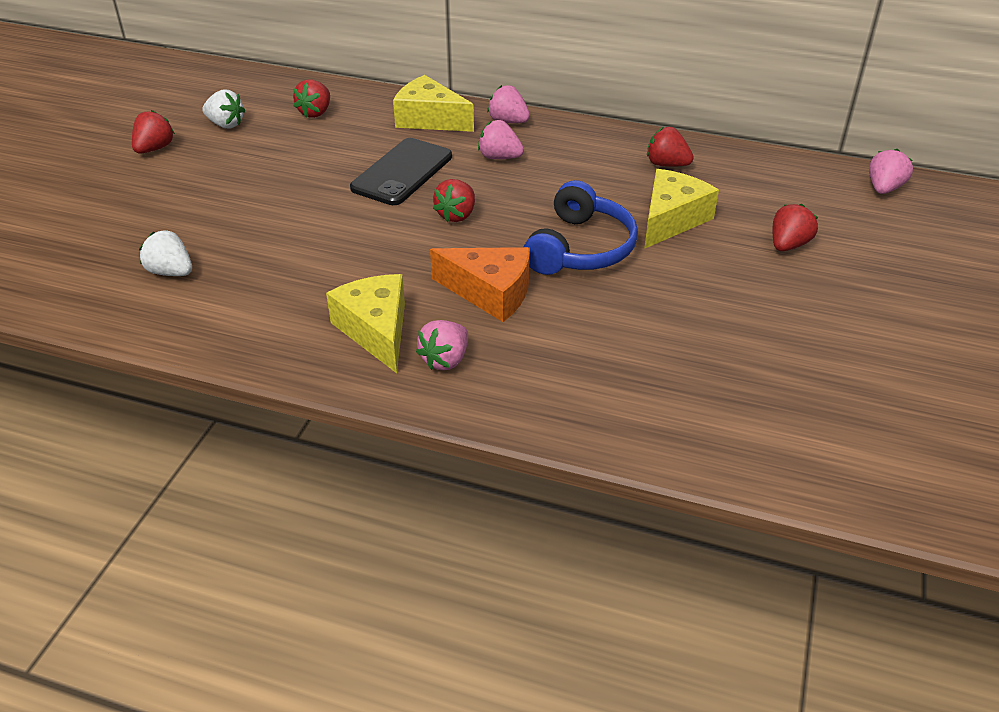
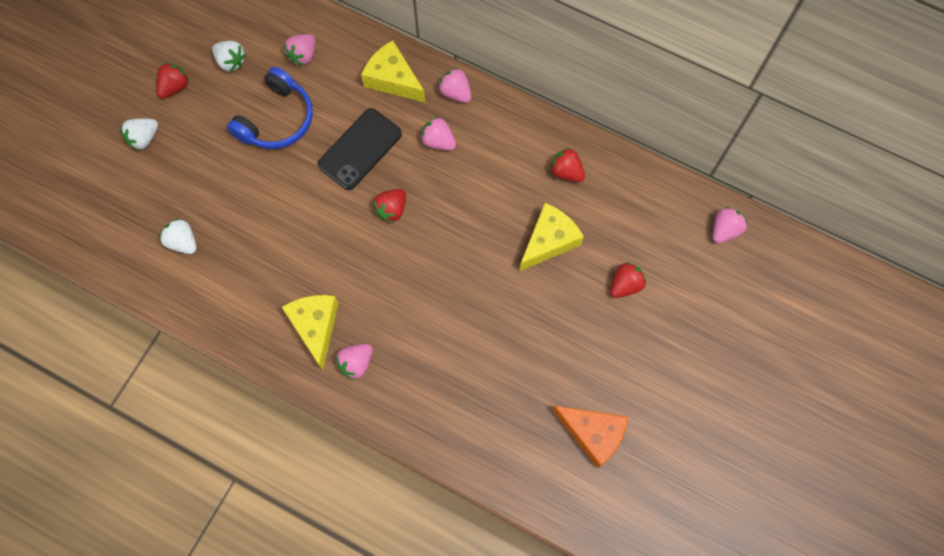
camera: 10 degrees right, 30 degrees up
red strawberry [293,79,330,118] -> pink strawberry [284,34,316,66]
orange cheese [430,247,530,322] -> orange cheese moved to [552,406,628,468]
blue headphones [524,180,638,275] -> blue headphones moved to [227,67,313,149]
none -> white strawberry [121,118,158,150]

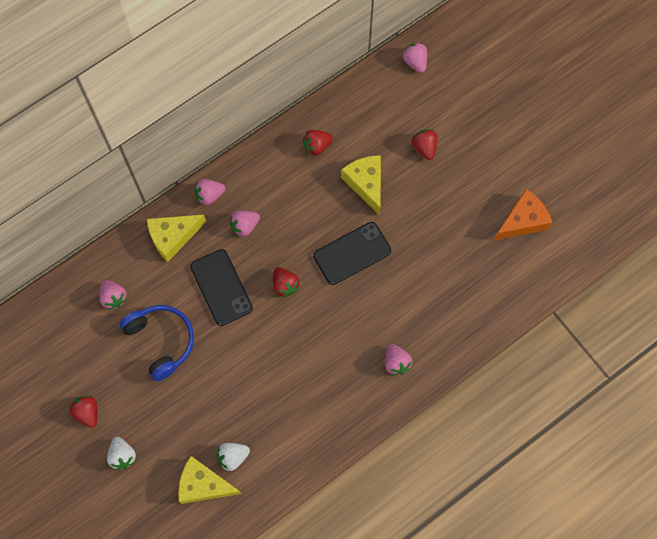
camera: 65 degrees left, 0 degrees up
white strawberry [212,41,246,72] -> none
yellow cheese [282,295,339,370] -> yellow cheese moved to [178,456,242,504]
none -> black phone [313,222,391,285]

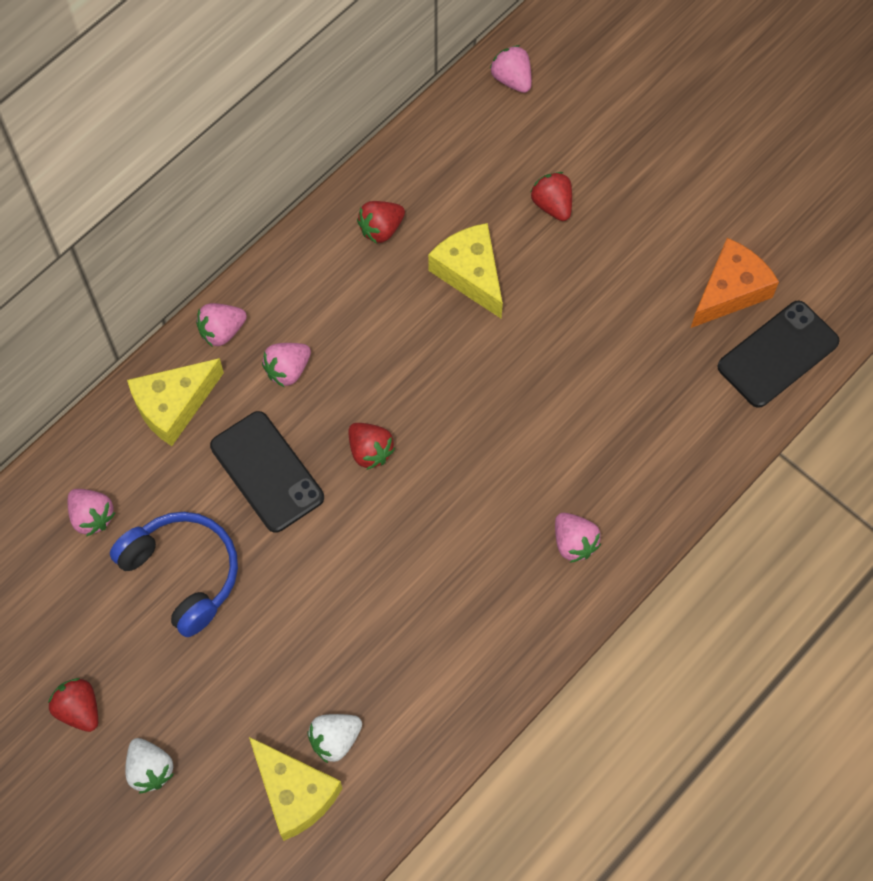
camera: 10 degrees left, 5 degrees down
yellow cheese [178,456,242,504] -> yellow cheese turned 135 degrees counterclockwise [249,737,343,841]
black phone [313,222,391,285] -> black phone moved to [718,301,840,408]

